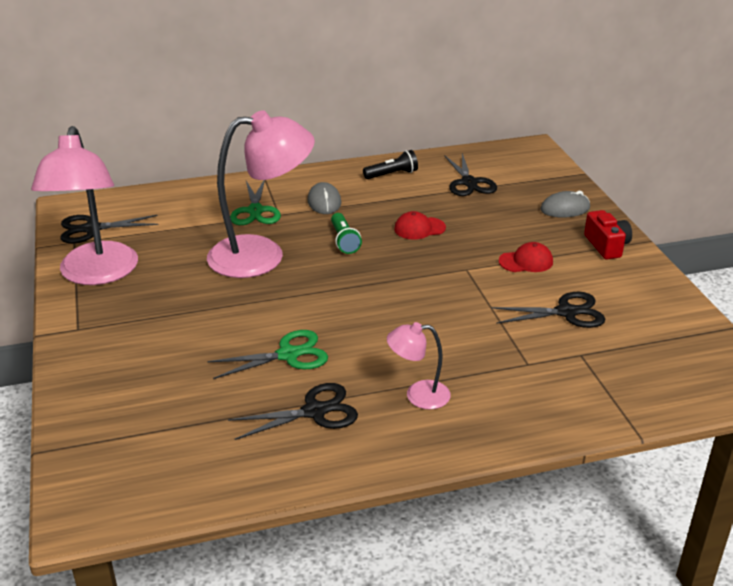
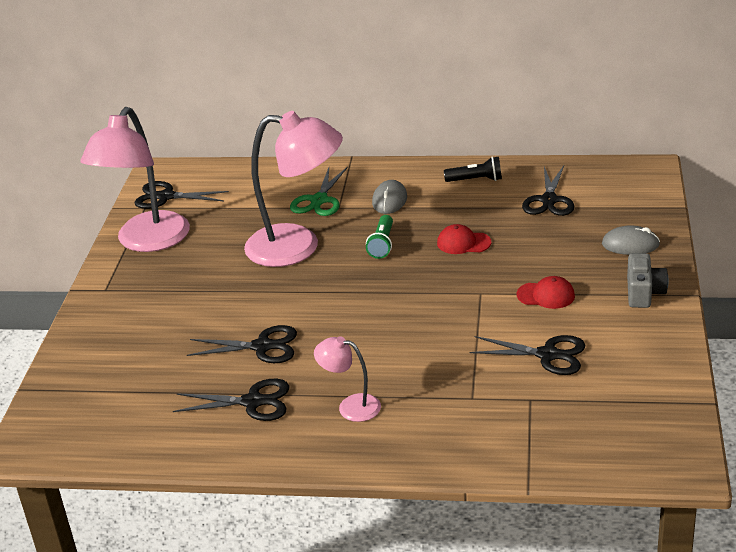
camera: 25 degrees right, 0 degrees up
green scissors [207,330,328,379] -> black scissors [187,325,297,363]
red camera [584,210,632,259] -> grey camera [627,253,668,308]

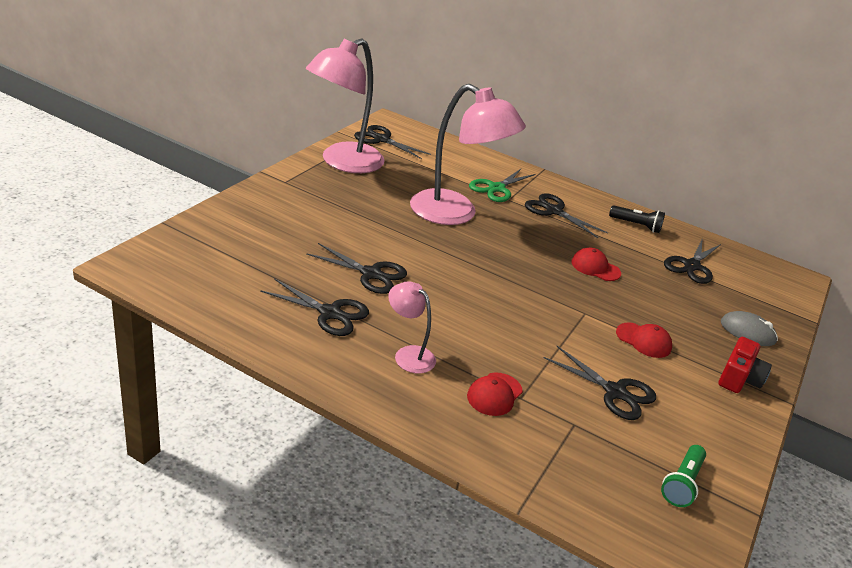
camera: 15 degrees right, 0 degrees up
green flashlight [366,215,393,259] -> green flashlight moved to [661,445,706,507]
grey mouse [372,180,407,214] -> black scissors [525,193,608,238]
grey camera [627,253,668,308] -> red camera [718,337,772,393]
none -> red cap [467,373,523,416]

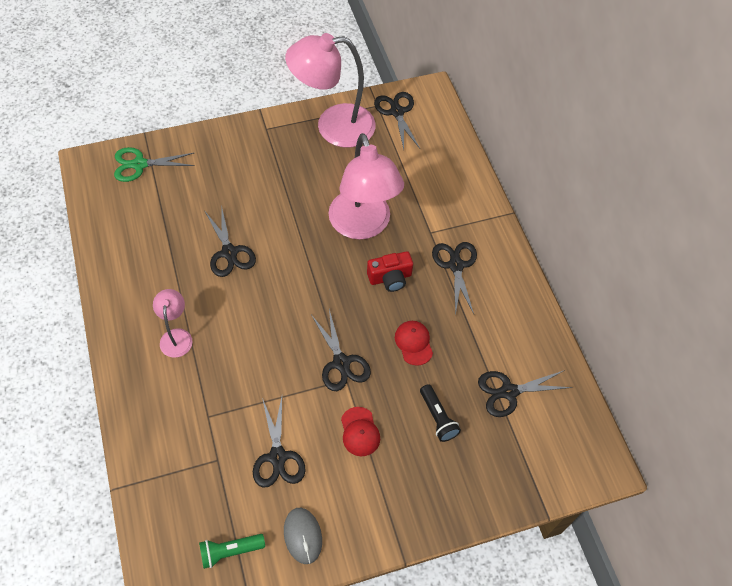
camera: 45 degrees right, 25 degrees up
black scissors [260,278,369,336] -> black scissors moved to [311,309,371,391]
red cap [467,373,523,416] -> none
green scissors [469,169,536,202] -> green scissors moved to [114,147,195,182]
black flashlight [609,205,665,233] -> black flashlight moved to [420,384,461,442]
red camera [718,337,772,393] -> red camera moved to [367,251,413,292]
grey mouse [721,311,778,346] -> grey mouse moved to [284,508,322,564]

